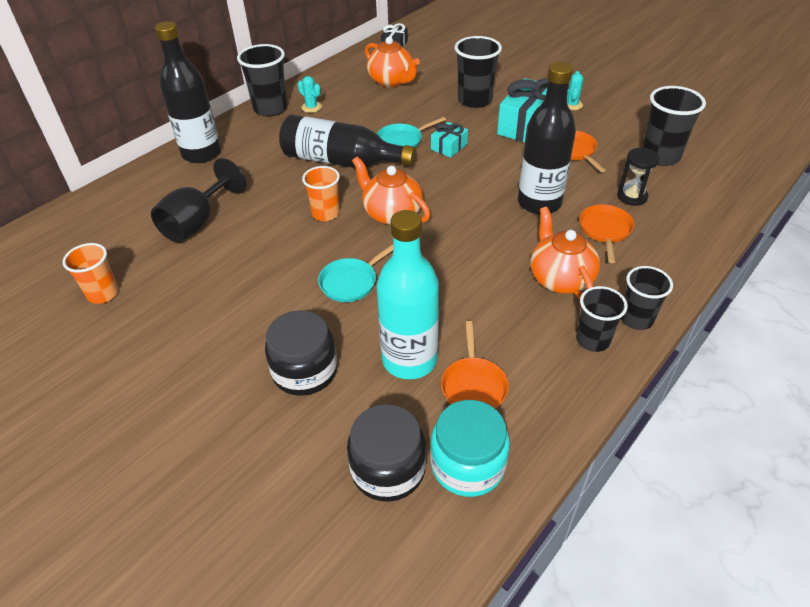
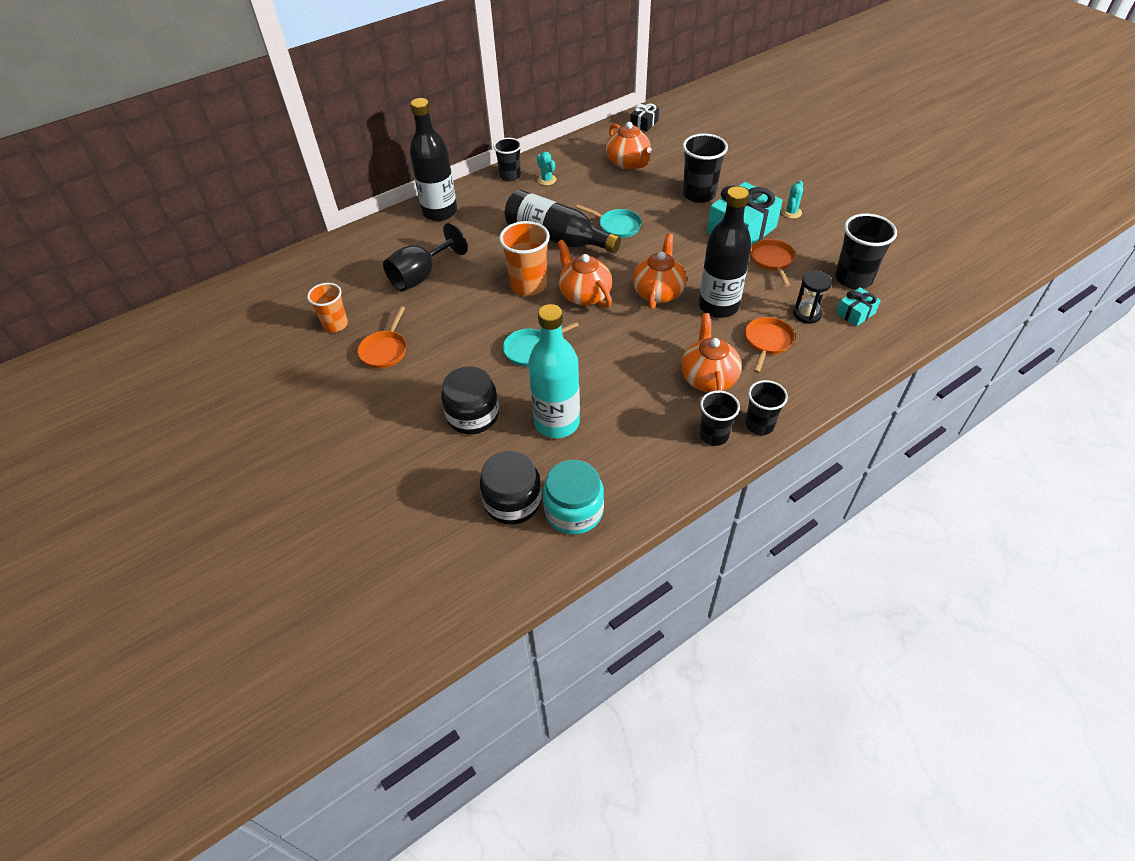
camera: 15 degrees right, 5 degrees up
black cup [237,44,288,116] -> black cup [493,138,521,181], size x0.66
orange cup [302,166,340,221] -> orange cup [499,221,550,296], size x1.52
turquoise pan [377,117,446,148] -> turquoise pan turned 135 degrees counterclockwise [576,204,642,238]
turquoise gift [431,122,468,158] -> turquoise gift moved to [836,287,881,327]
orange pan [441,321,509,409] -> orange pan moved to [358,306,407,368]
none -> orange teapot [633,233,687,309]

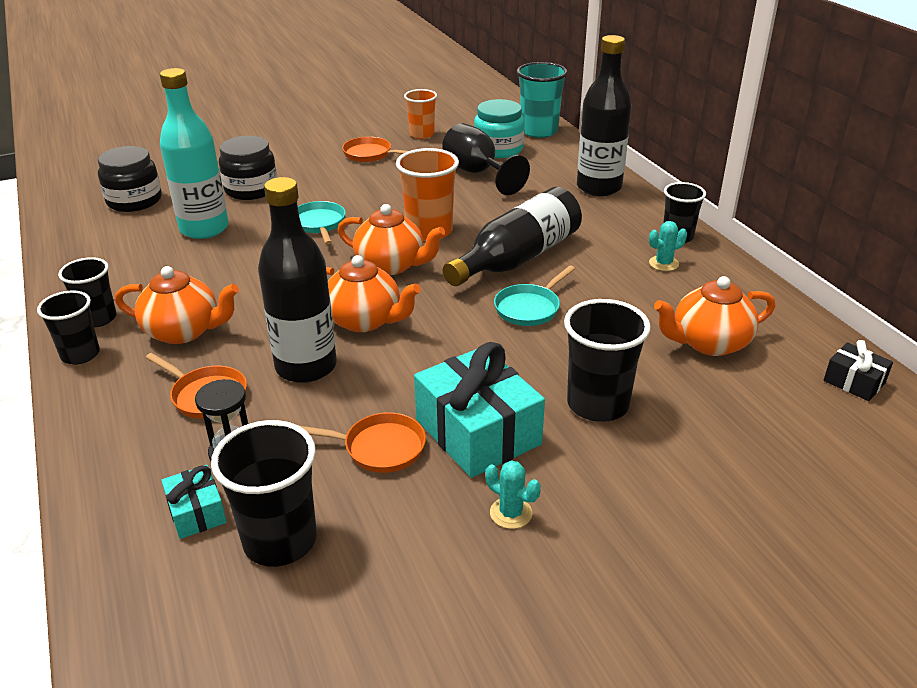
camera: 100 degrees right, 15 degrees down
turquoise jar [543,460,604,534] -> turquoise jar moved to [474,99,525,158]
orange teapot [557,240,612,308] -> orange teapot turned 45 degrees clockwise [338,204,445,275]
none -> turquoise cup [517,62,568,138]

